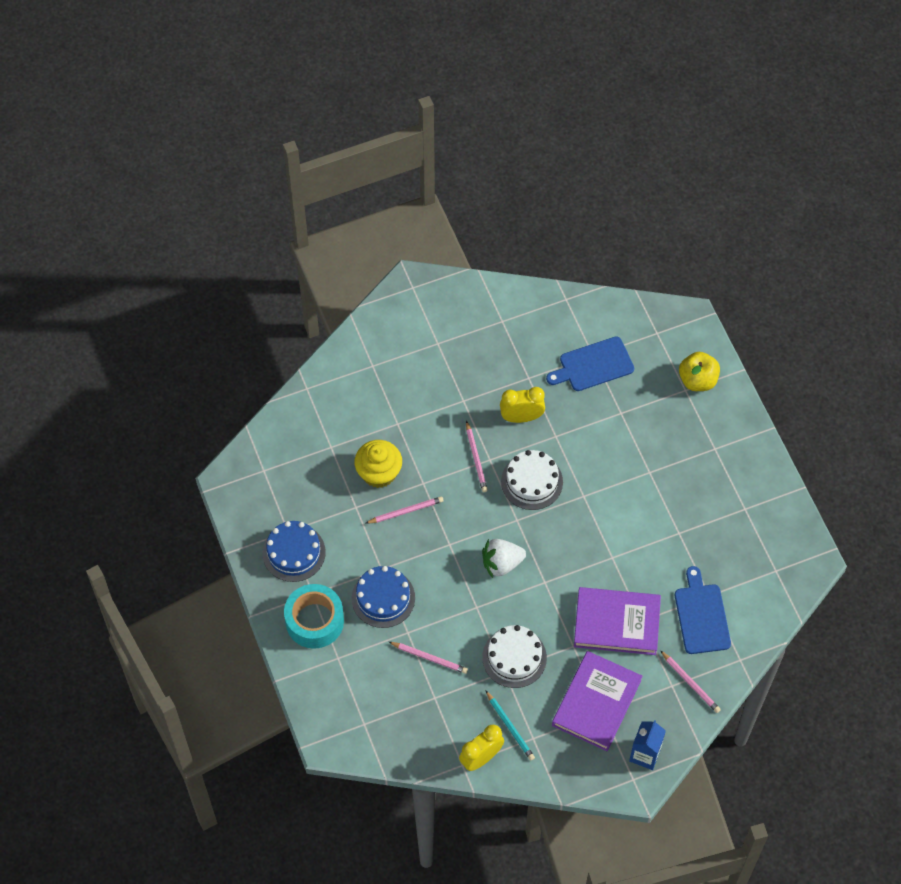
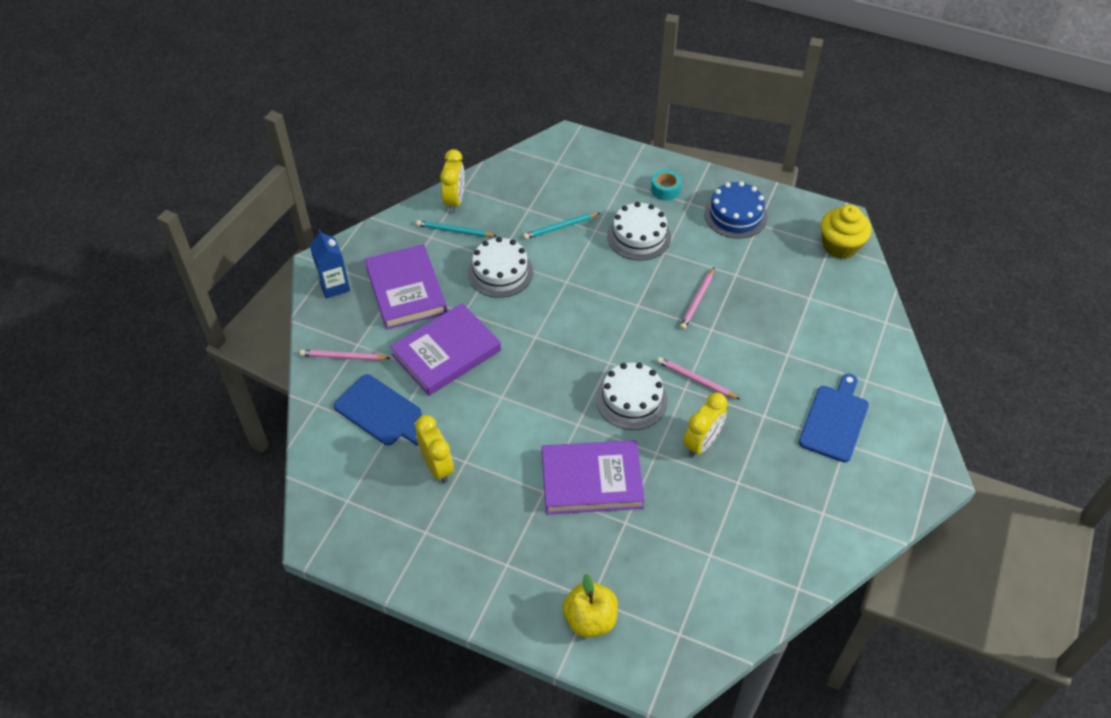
camera: 135 degrees right, 10 degrees down
turquoise tape [284,584,344,649] -> turquoise tape [651,170,682,201], size x0.52
blue cake [352,566,415,628] -> white cake [607,202,671,261]
yellow cupcake [354,440,402,488] -> yellow cupcake moved to [821,205,871,259]
pink pencil [389,642,468,674] -> turquoise pencil [523,213,600,239]
white strawberry [482,539,526,578] -> none
blue cutting board [546,336,634,391] -> blue cutting board moved to [799,373,869,462]
none -> yellow clock [415,415,454,483]
none -> purple book [542,440,645,514]

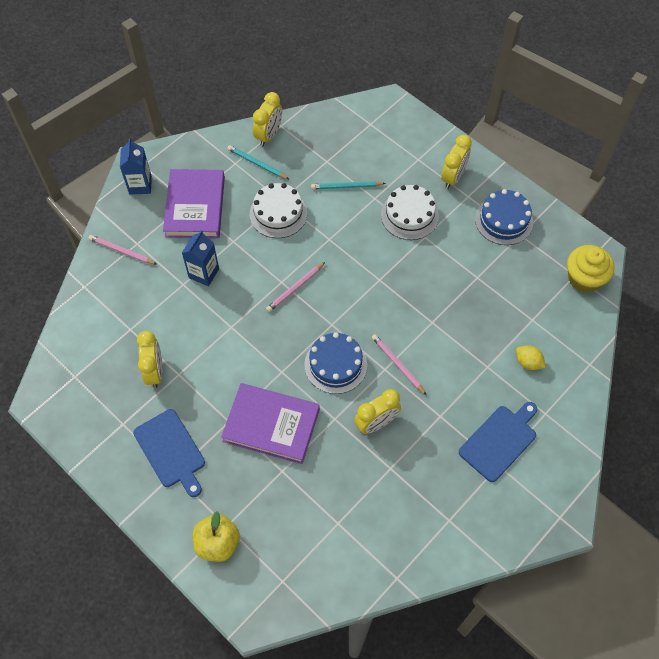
camera: 20 degrees right, 10 degrees up
blue cutting board [334,374,422,446] -> blue cutting board moved to [133,409,205,497]
purple book [390,303,501,396] -> blue carton [182,230,219,286]
white cake [596,362,668,430] -> blue cake [304,332,367,394]
turquoise tape [651,170,682,201] -> yellow clock [441,135,472,189]
pink pencil [680,267,715,330] -> pink pencil moved to [266,262,325,312]
none -> yellow lemon [516,345,546,370]

